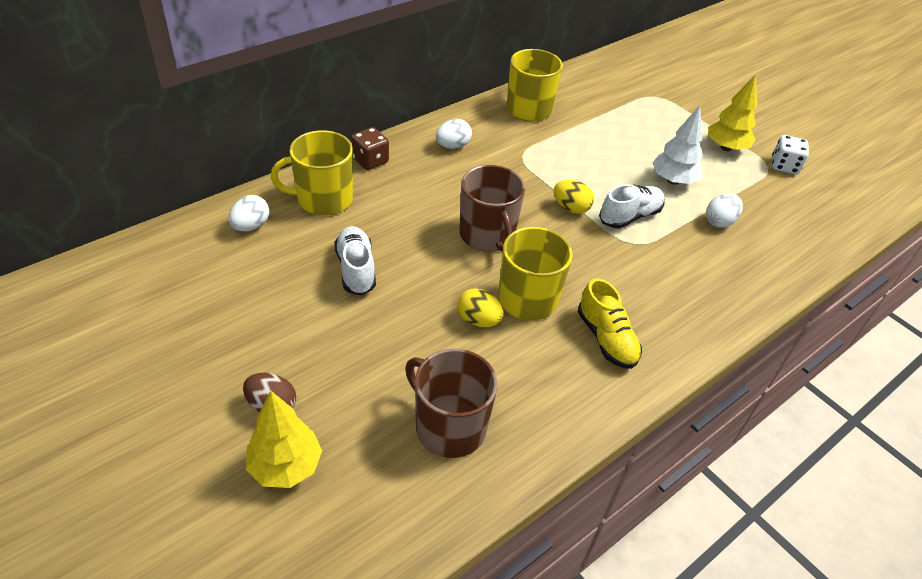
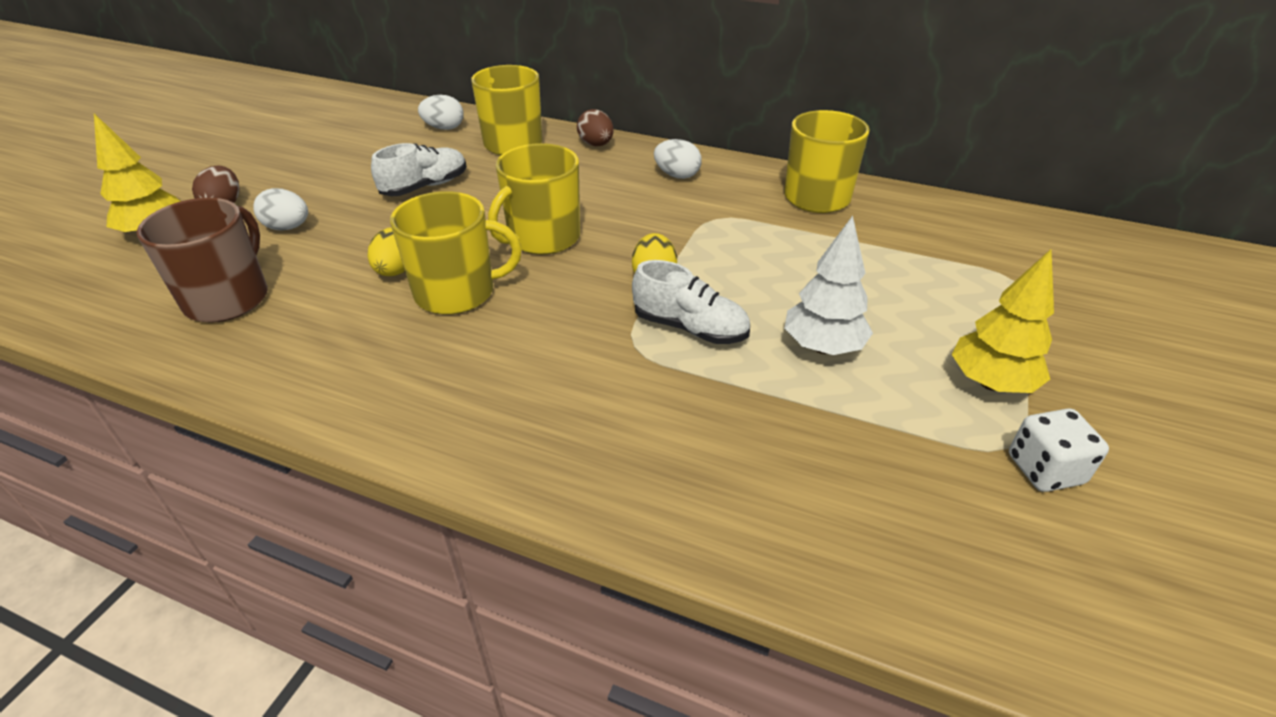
camera: 65 degrees right, 5 degrees down
brown dice [351,127,389,170] -> brown egg [577,109,614,146]
brown mug [459,165,525,252] -> yellow mug [488,143,580,255]
yellow shoe [578,278,642,369] -> none
white egg [706,193,743,228] -> white egg moved to [253,188,308,231]

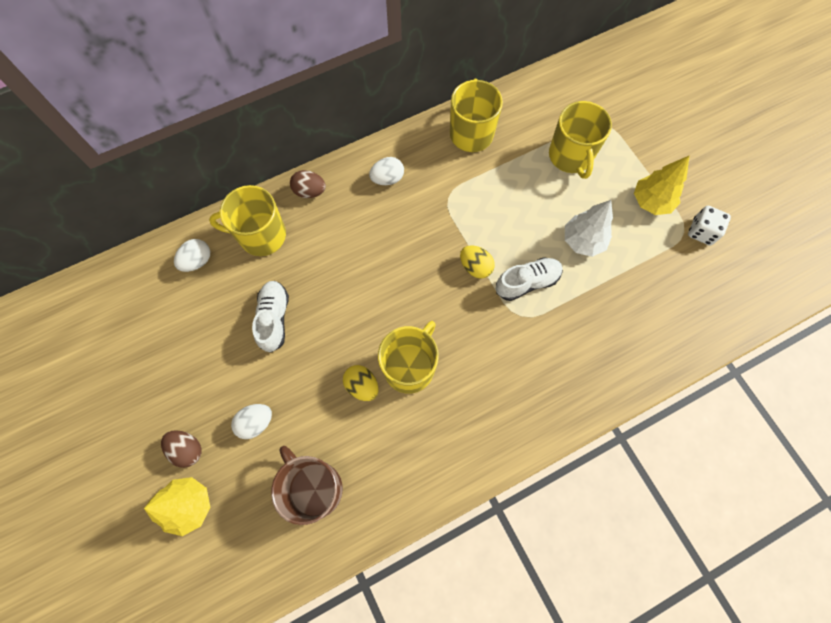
camera: 50 degrees left, 30 degrees up
yellow mug [488,143,580,255] -> yellow mug moved to [549,101,612,179]

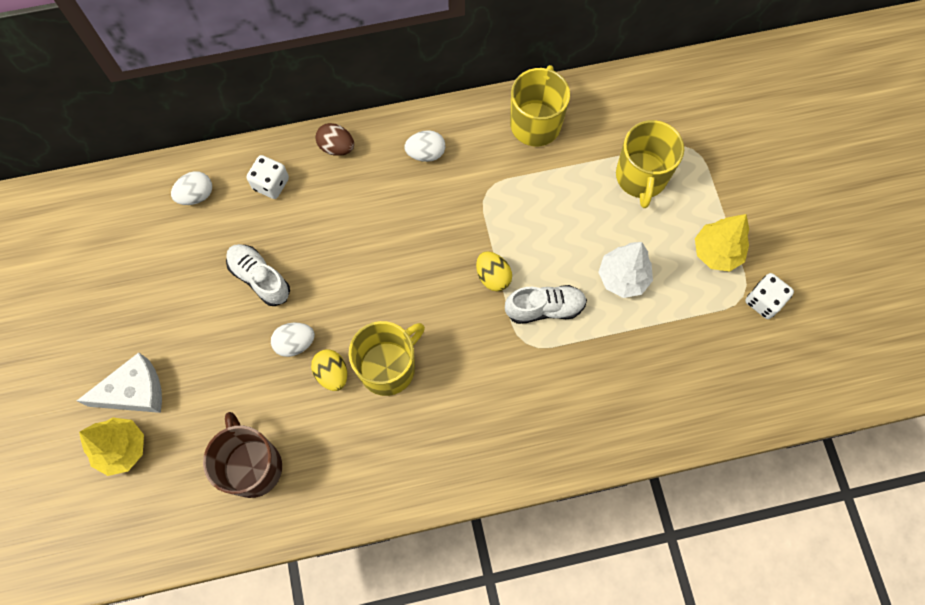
camera: 15 degrees right, 0 degrees up
brown egg [161,430,202,468] -> white cheese [77,352,162,413]
yellow mug [209,185,286,256] -> white dice [246,155,289,199]
white egg [231,404,272,439] -> white egg moved to [271,323,315,357]
white shoe [252,281,289,353] -> white shoe turned 60 degrees counterclockwise [226,244,290,306]

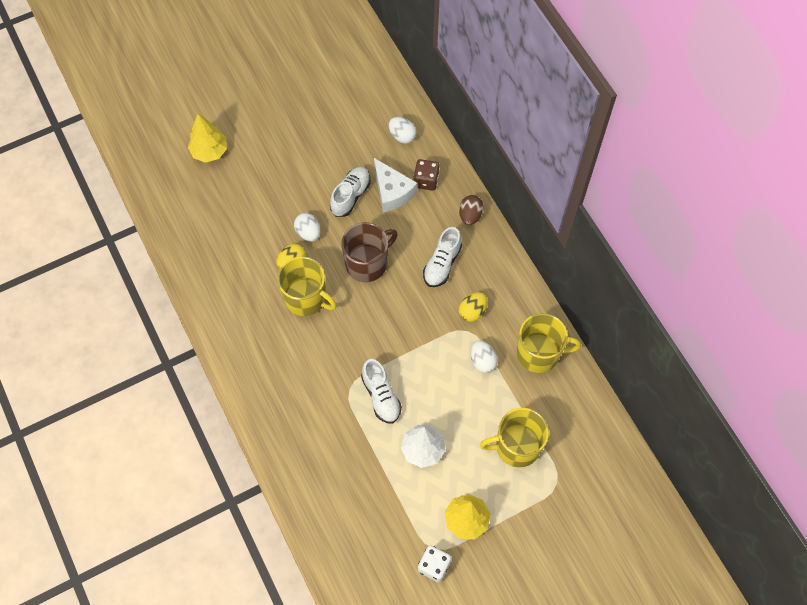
camera: 75 degrees right, 5 degrees down
white cheese [77,352,162,413] -> white cheese moved to [374,158,417,213]
brown mug [203,412,282,498] -> brown mug moved to [341,222,398,282]
white dice [246,155,289,199] -> brown dice [414,159,440,191]
white egg [404,130,445,162] -> white egg moved to [471,341,498,373]
yellow egg [476,251,512,291] -> yellow egg moved to [459,292,487,322]
none -> white shoe [423,227,462,287]

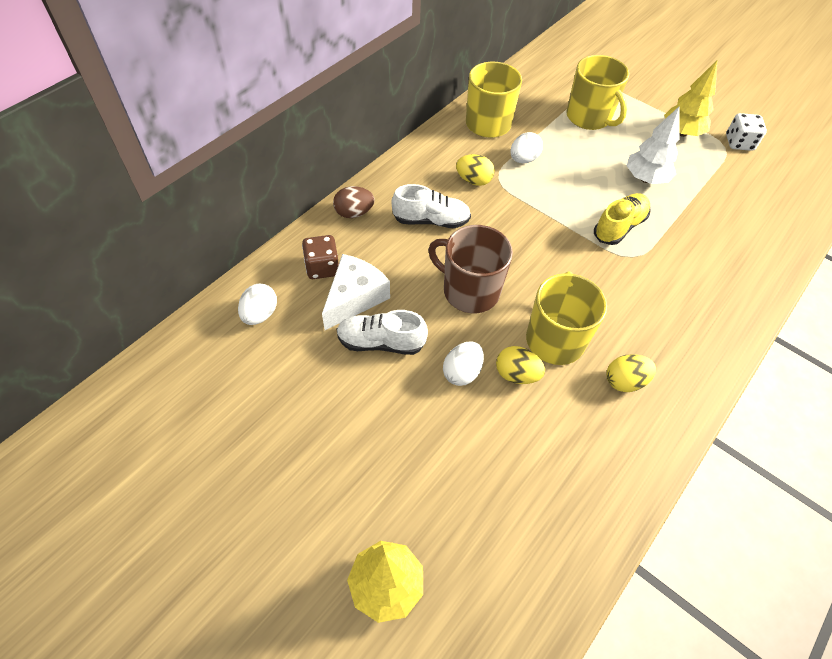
camera: 115 degrees left, 10 degrees down
white shoe [361,359,402,423] -> yellow shoe [594,193,651,245]
none -> yellow egg [607,354,656,392]

